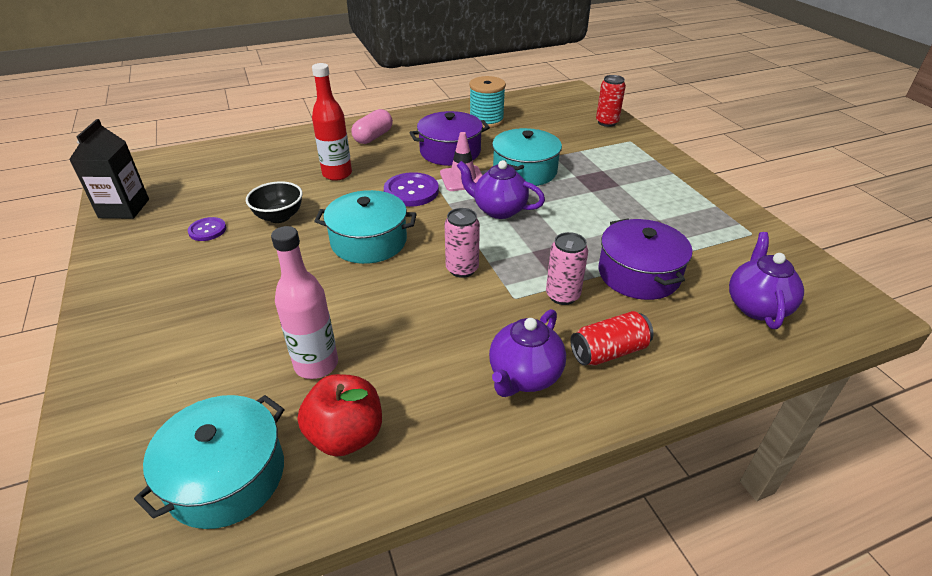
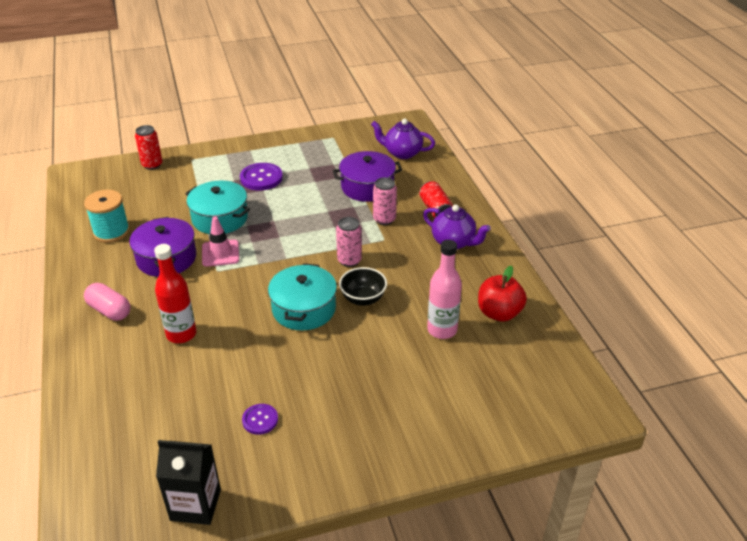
camera: 85 degrees left, 0 degrees up
turquoise pot [134,395,285,529] -> none
black bowl [246,181,303,223] -> black bowl moved to [339,267,387,306]
purple button [384,172,439,207] -> purple button moved to [240,163,283,190]
purple teapot [457,160,545,219] -> none

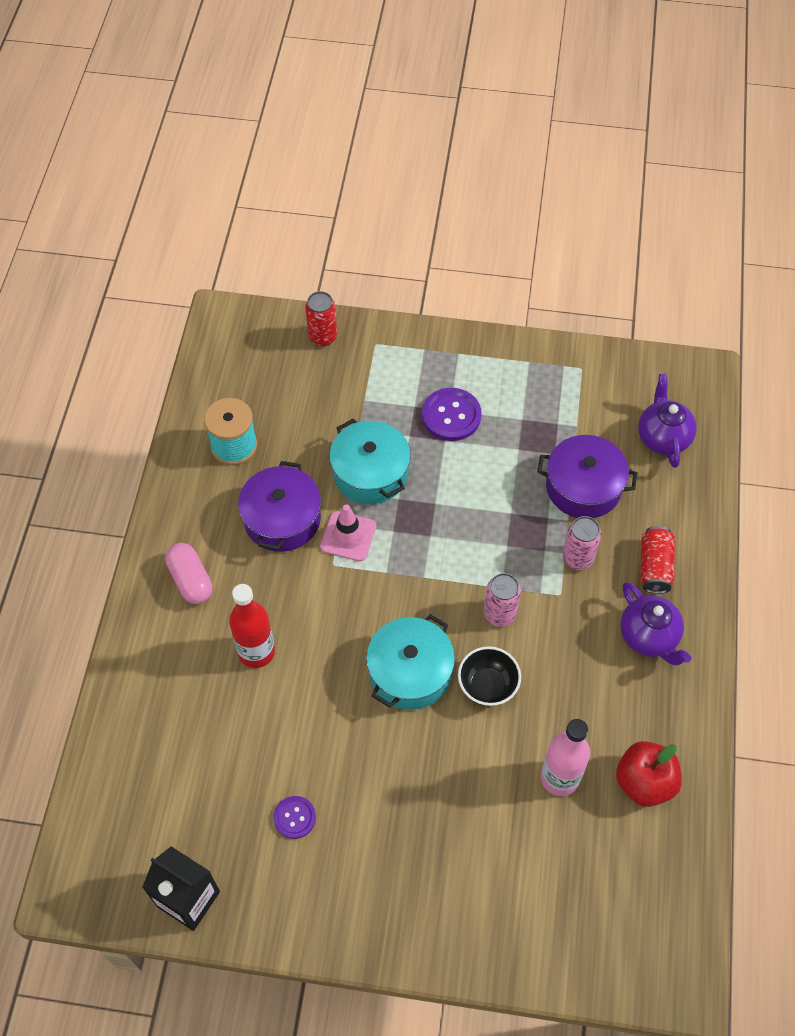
camera: 25 degrees right, 20 degrees up
purple teapot [371,119,435,159] -> purple teapot turned 45 degrees clockwise [638,374,697,468]

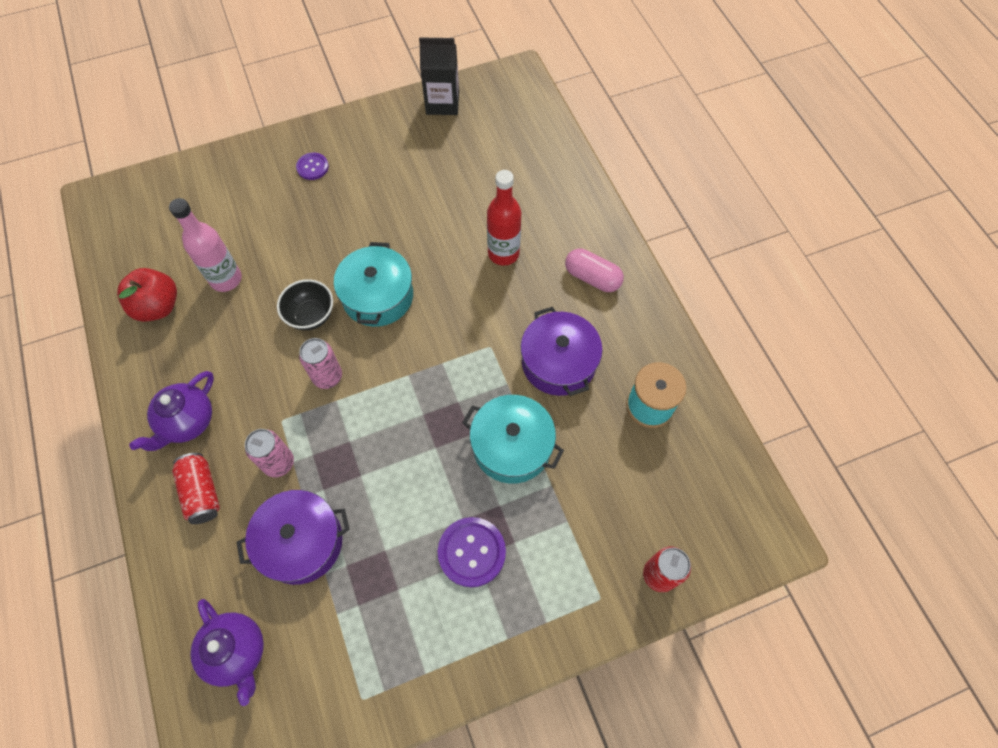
camera: 150 degrees right, 5 degrees up
purple button [273,796,316,839] -> purple button moved to [296,153,329,180]
pink traffic cone [320,504,376,561] -> none
purple teapot [621,582,691,665] -> purple teapot turned 90 degrees counterclockwise [129,371,214,451]

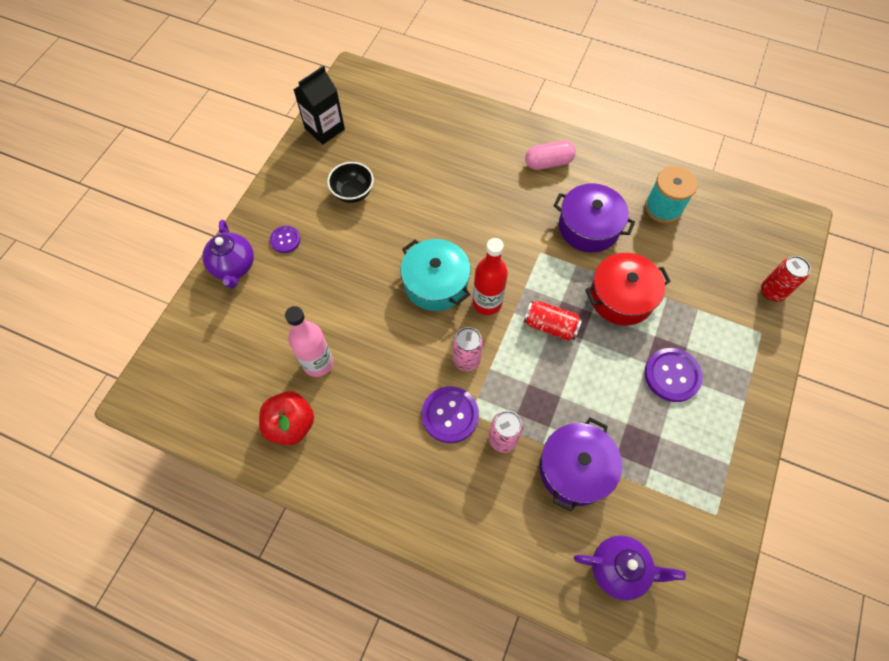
camera: 45 degrees left, 0 degrees up
purple teapot [129,371,214,451] -> purple teapot moved to [202,220,254,289]
red can [172,453,220,524] -> red can moved to [524,301,582,341]
black bowl [277,279,333,330] -> black bowl moved to [327,162,374,203]
turquoise pot [462,395,564,484] -> red pot [585,253,671,325]
red bottle [487,170,521,266] -> red bottle moved to [473,238,508,315]
none -> purple button [422,386,479,443]

